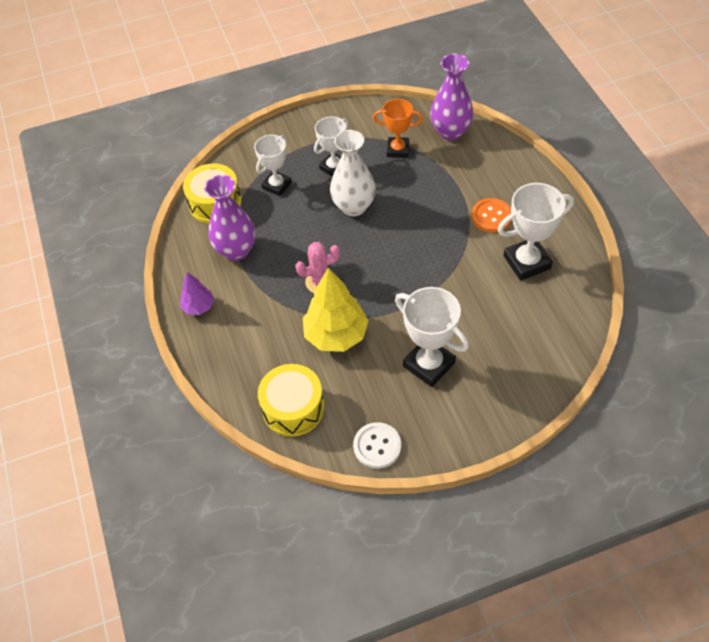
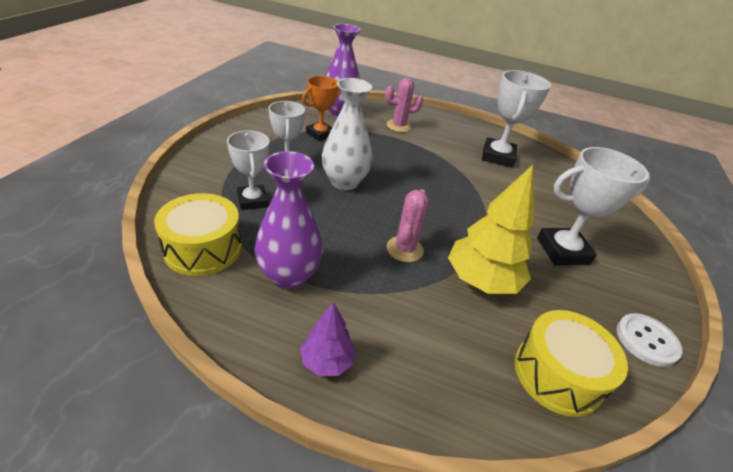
camera: 60 degrees left, 15 degrees down
orange button [471,198,512,232] -> none
none -> pink cactus [385,78,423,132]

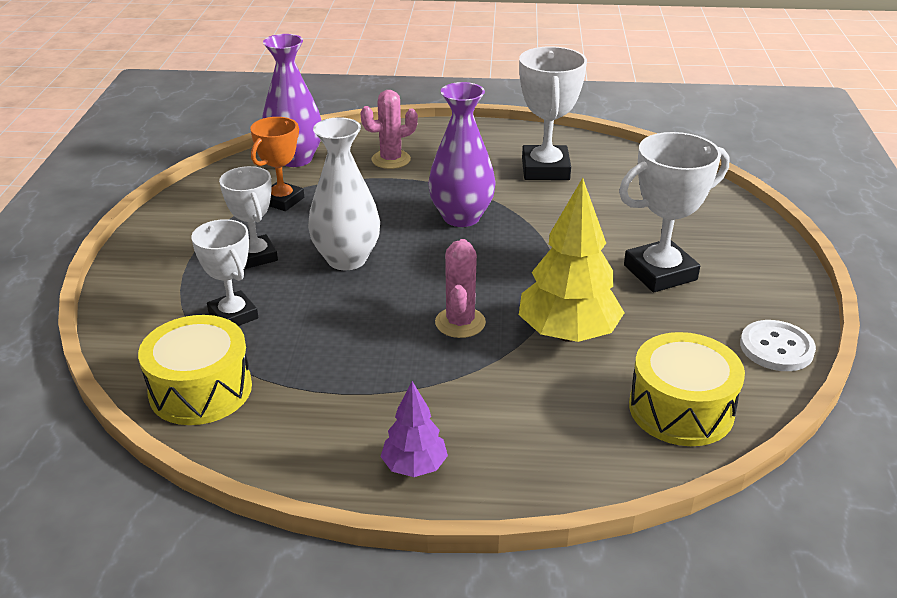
camera: 10 degrees left, 5 degrees down
purple vase [254,151,323,289] -> purple vase moved to [428,82,496,227]

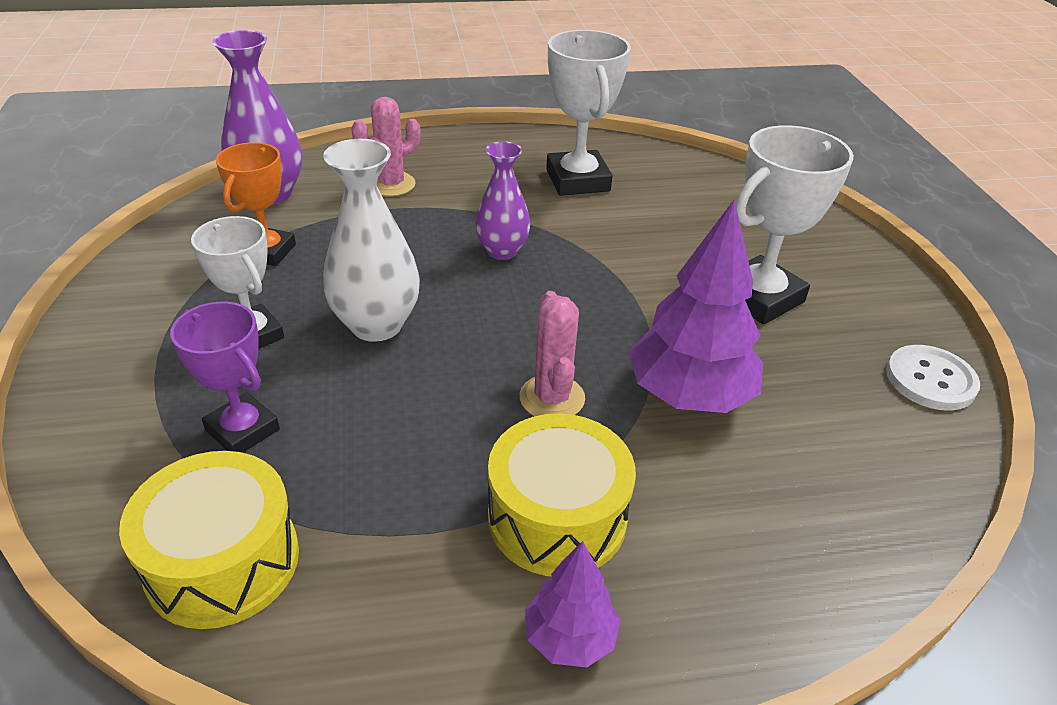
camera: 15 degrees left, 5 degrees up
white trophy [191,219,258,326] -> purple trophy [170,302,280,453]
purple vase [428,82,496,227] -> purple vase [475,141,530,260], size x0.67
yellow tree [519,178,625,342] -> purple tree [629,199,763,413]
yellow drum [629,332,745,446] -> yellow drum moved to [488,413,636,577]

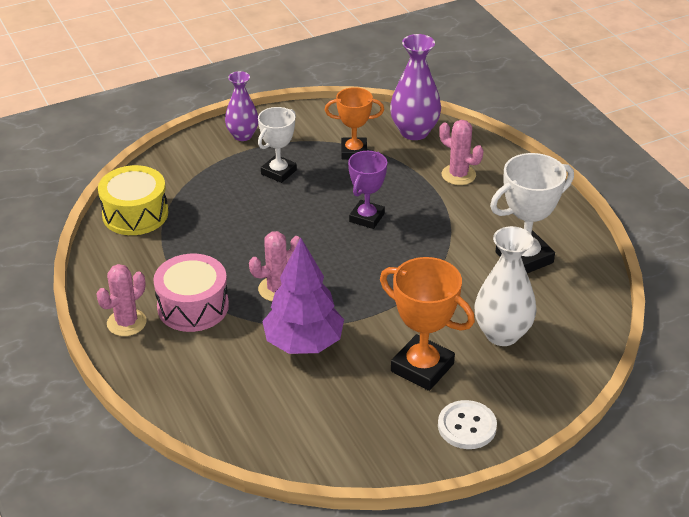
camera: 75 degrees right, 0 degrees up
purple trophy [170,302,280,453] -> purple trophy moved to [348,151,387,229]
white vase [323,139,420,342] -> white vase moved to [474,226,537,346]
purple vase [475,141,530,260] -> purple vase moved to [225,71,258,141]
yellow drum [488,413,636,577] -> pink drum [153,254,229,332]
purple tree [525,541,621,668] -> pink cactus [96,264,147,336]
white trophy [736,125,854,325] -> orange trophy [380,257,475,391]
white button [886,345,980,411] -> white button moved to [438,400,497,449]

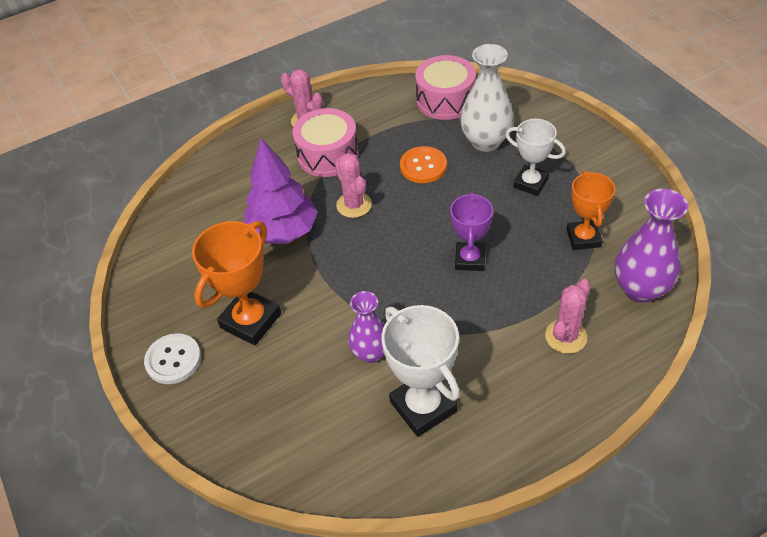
camera: 90 degrees right, 10 degrees up
yellow drum [98,165,168,235] -> pink drum [415,55,476,120]
purple vase [225,71,258,141] -> purple vase moved to [348,291,385,363]
purple trophy [348,151,387,229] -> purple trophy turned 75 degrees clockwise [450,192,493,271]
white vase [474,226,537,346] -> white vase moved to [460,44,513,152]
none -> orange button [400,146,447,183]

